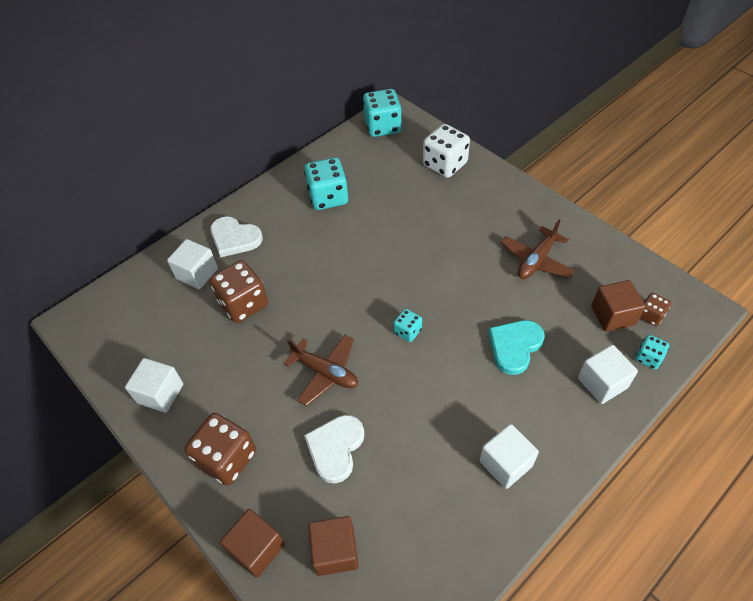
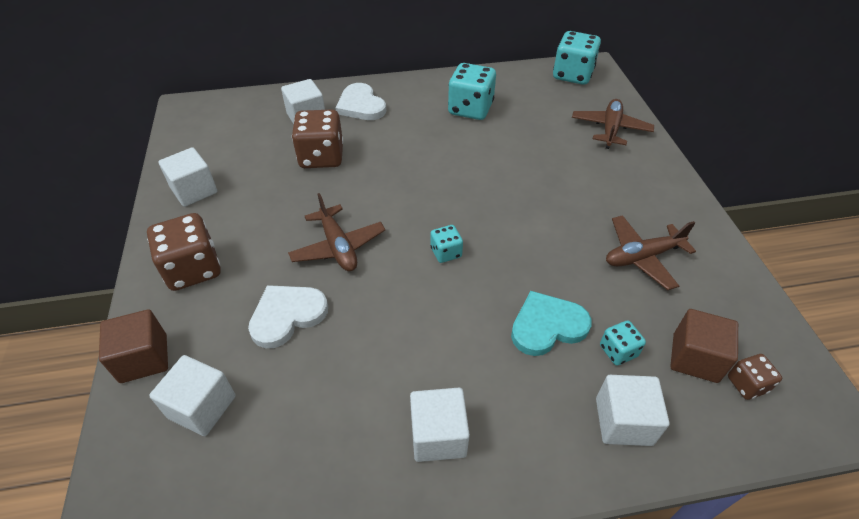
camera: 30 degrees right, 5 degrees down
brown cube [308,516,359,576] -> white cube [149,355,236,436]
white dice [423,124,470,178] -> brown plane [572,99,654,149]
turquoise dice [635,335,669,369] -> turquoise dice moved to [600,321,646,365]

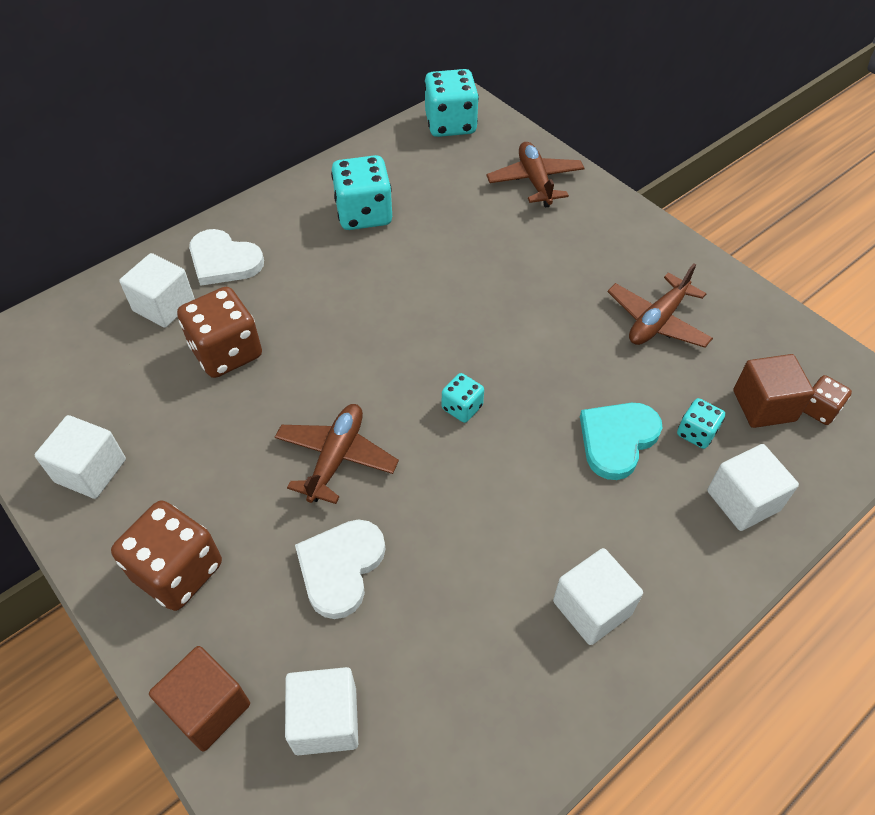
camera: 30 degrees left, 5 degrees up
brown plane [288,193,385,271] -> brown plane turned 105 degrees counterclockwise [275,404,399,504]

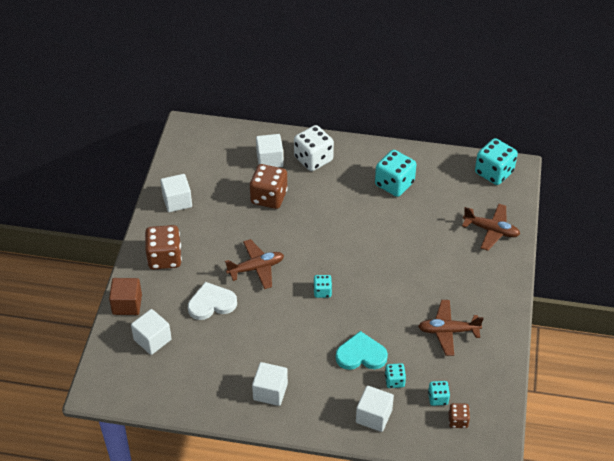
camera: 50 degrees right, 5 degrees down
white heart [189,229,264,286] -> white dice [294,125,334,171]
brown plane [486,142,584,208] -> brown plane turned 75 degrees clockwise [462,204,520,251]
brown cube [733,354,814,428] -> turquoise dice [428,381,450,406]

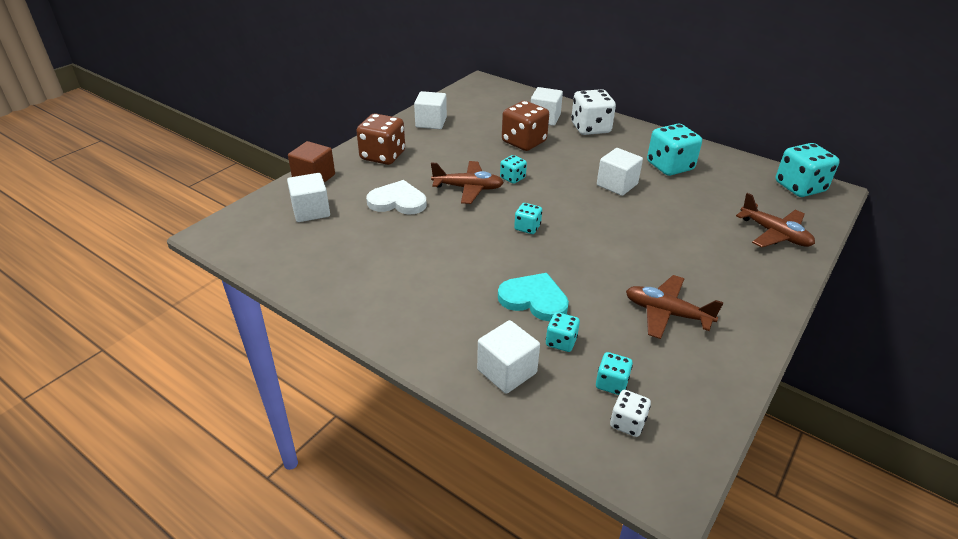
camera: 25 degrees right, 10 degrees down
white cube [252,362,288,406] -> white cube moved to [597,148,643,196]
brown dice [449,403,470,428] -> white dice [610,390,651,437]
none -> turquoise dice [500,155,527,184]

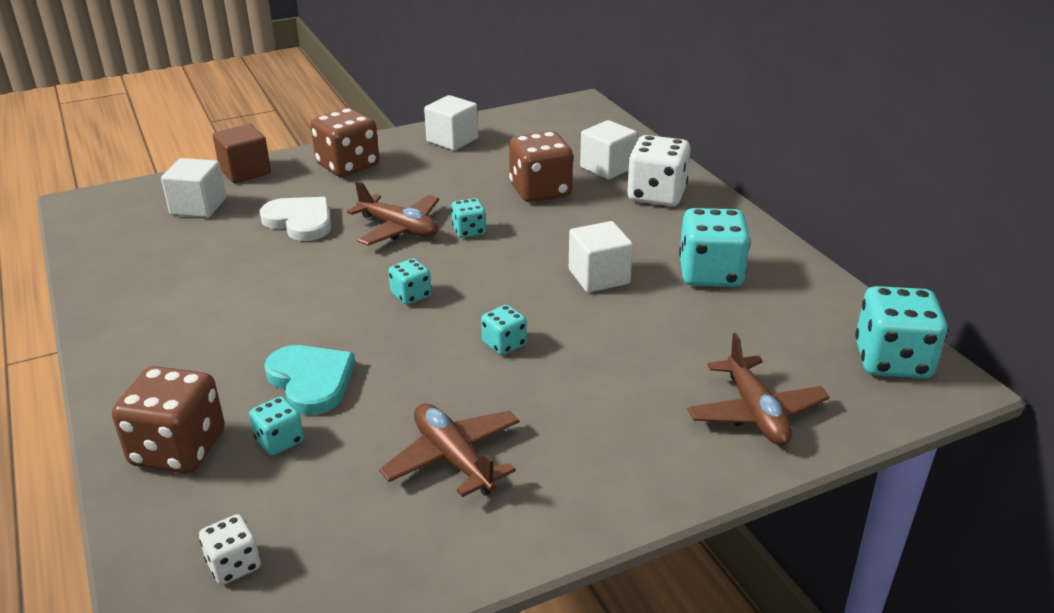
camera: 30 degrees right, 5 degrees down
white cube [477,320,540,394] -> brown dice [112,366,225,473]
turquoise dice [596,352,633,395] -> turquoise dice moved to [481,305,527,355]

